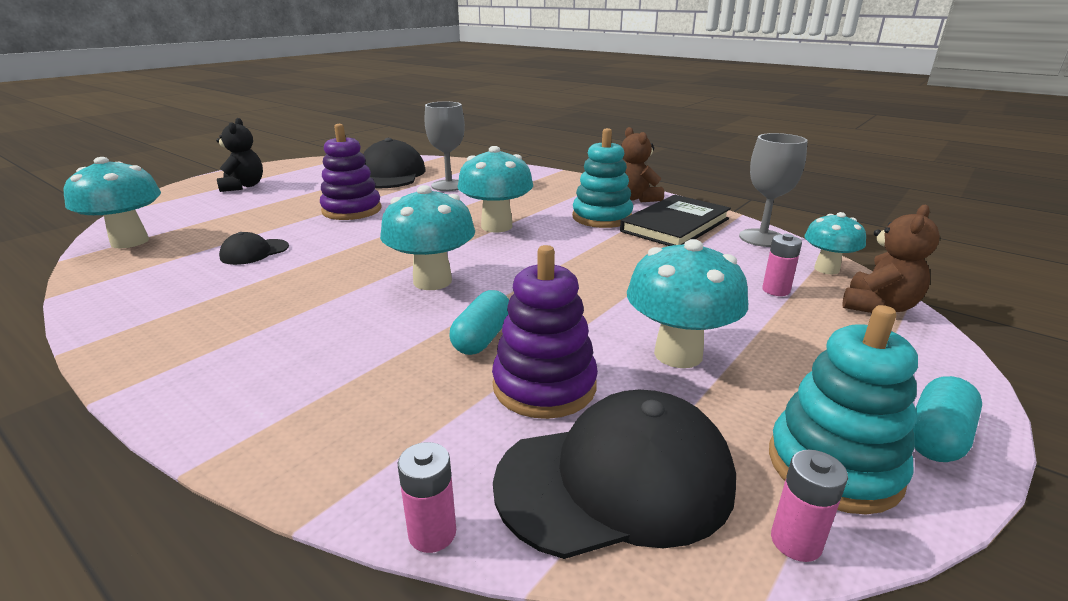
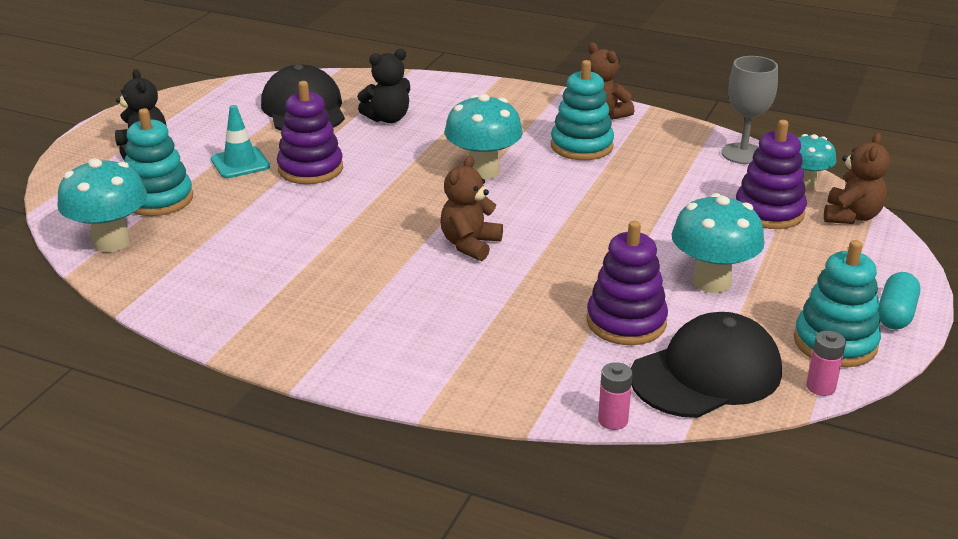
camera: 15 degrees left, 5 degrees up
black cap [219,232,289,265] -> none
turquoise mushroom [380,185,475,290] -> brown teddy bear [440,156,503,261]
grey goblet [425,102,465,191] -> black teddy bear [357,49,410,123]
turquoise capsule [449,290,509,355] -> none
black book [620,195,731,246] -> none
pink battery [762,234,802,296] -> purple stacking toy [736,120,807,229]
none -> turquoise stacking toy [124,108,193,216]
none -> turquoise traffic cone [211,105,270,178]

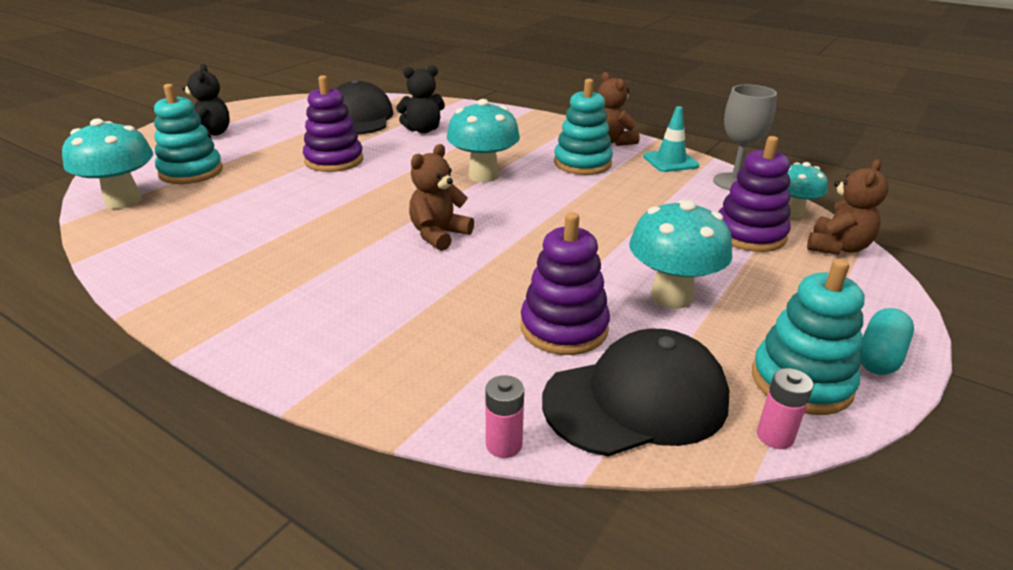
camera: 10 degrees right, 0 degrees up
turquoise traffic cone [211,105,270,178] -> turquoise traffic cone moved to [643,106,699,172]

